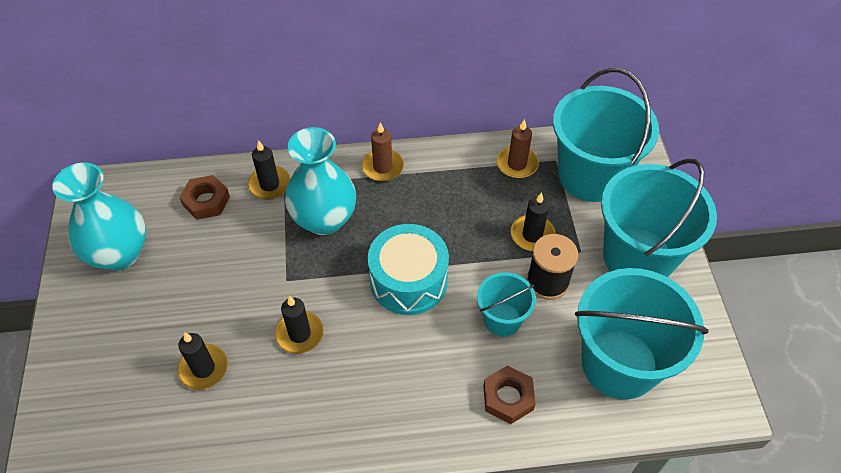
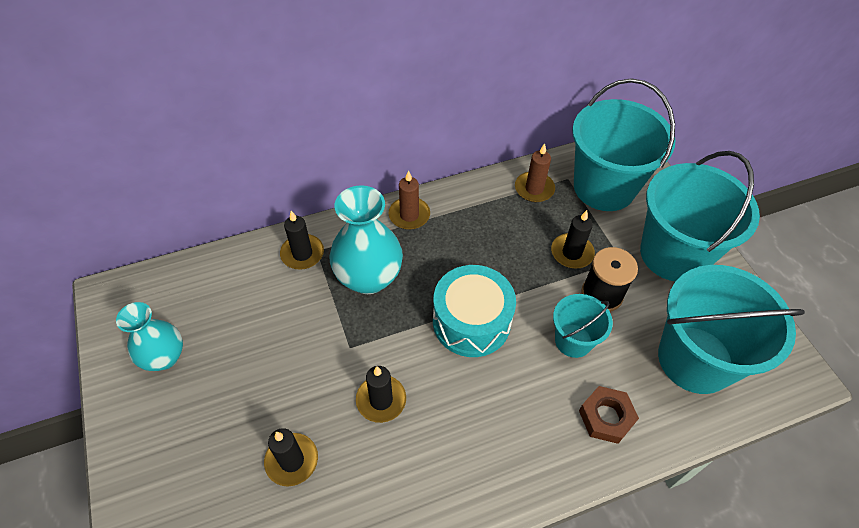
camera: 15 degrees left, 0 degrees up
turquoise vase [52,163,146,270] -> turquoise vase [116,302,183,371], size x0.66
brown nut [179,175,230,220] -> none

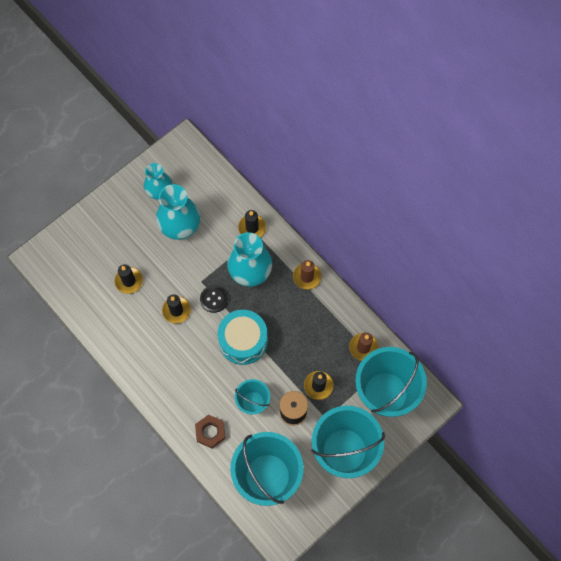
camera: 70 degrees right, 15 degrees up
none -> turquoise vase [156,184,200,240]
none -> black button [200,285,228,313]

